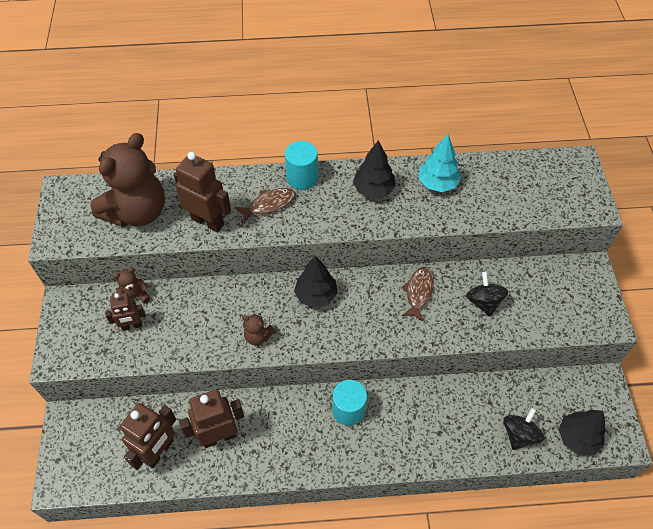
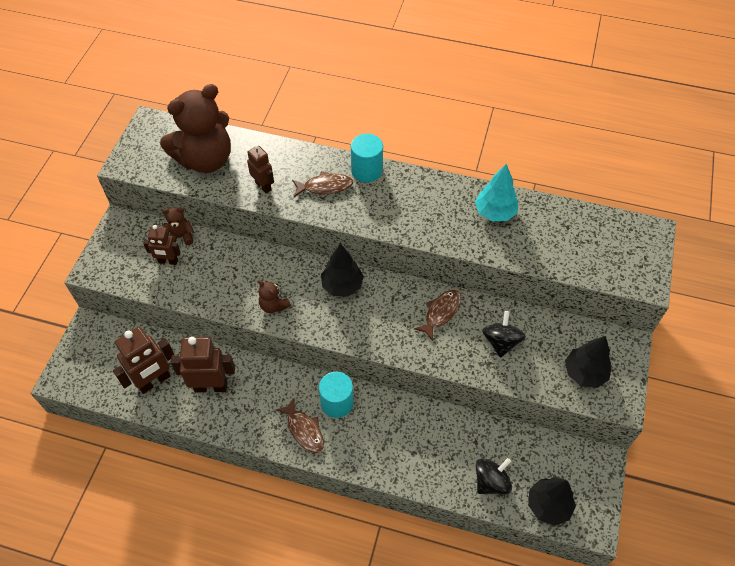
camera: 20 degrees right, 0 degrees up
brown robot [174,152,231,232] -> brown robot [247,144,274,193], size x0.60
black tree [353,140,396,199] -> black tree moved to [565,336,612,388]
none -> brown fish [276,397,324,453]

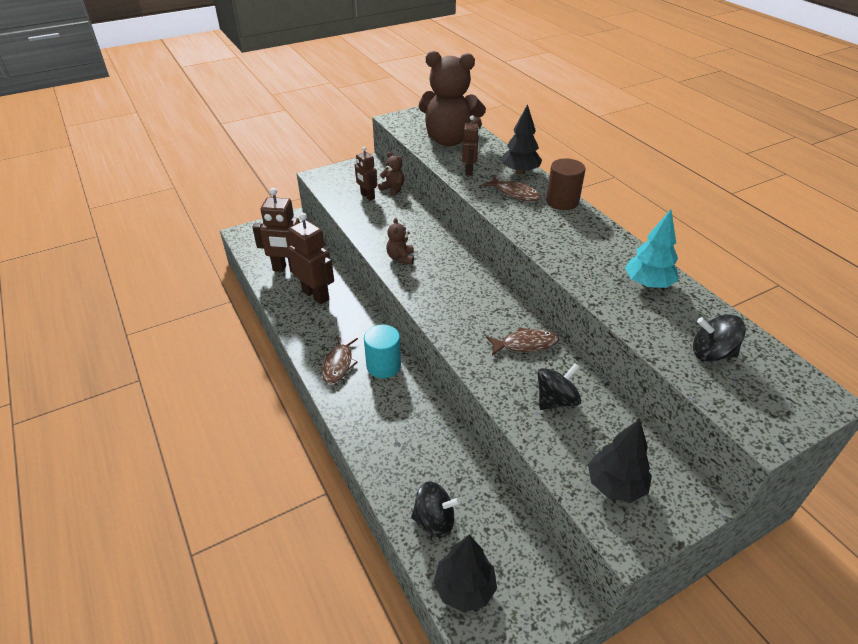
camera: 45 degrees right, 15 degrees down
black tree [321,244,364,296] -> black tree moved to [501,104,542,174]
turquoise cylinder [351,133,383,182] -> brown cylinder [546,158,585,210]
none -> black spinning top [693,314,746,362]

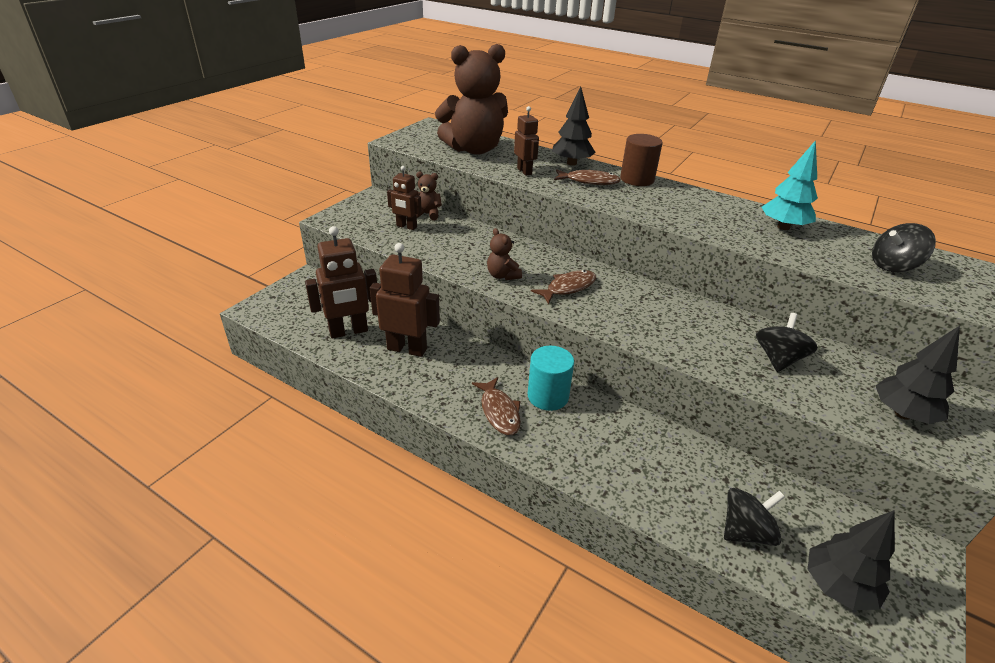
camera: 30 degrees left, 5 degrees down
brown fish [486,327,559,355] -> brown fish moved to [531,270,596,304]

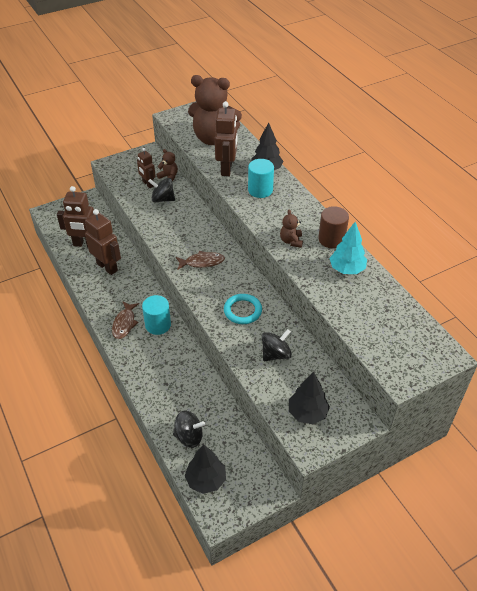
camera: 30 degrees right, 10 degrees up
brown teddy bear [487,228,522,280] -> brown teddy bear moved to [280,209,303,248]
brown robot [514,106,539,176] -> brown robot [215,101,237,176], size x1.66
brown fish [554,169,621,185] -> turquoise cylinder [248,159,274,198]
brown cylinder [620,134,663,186] -> brown cylinder moved to [318,206,349,248]
black spinning top [872,223,936,272] -> black spinning top moved to [148,178,175,202]
none -> turquoise ring [224,294,262,324]

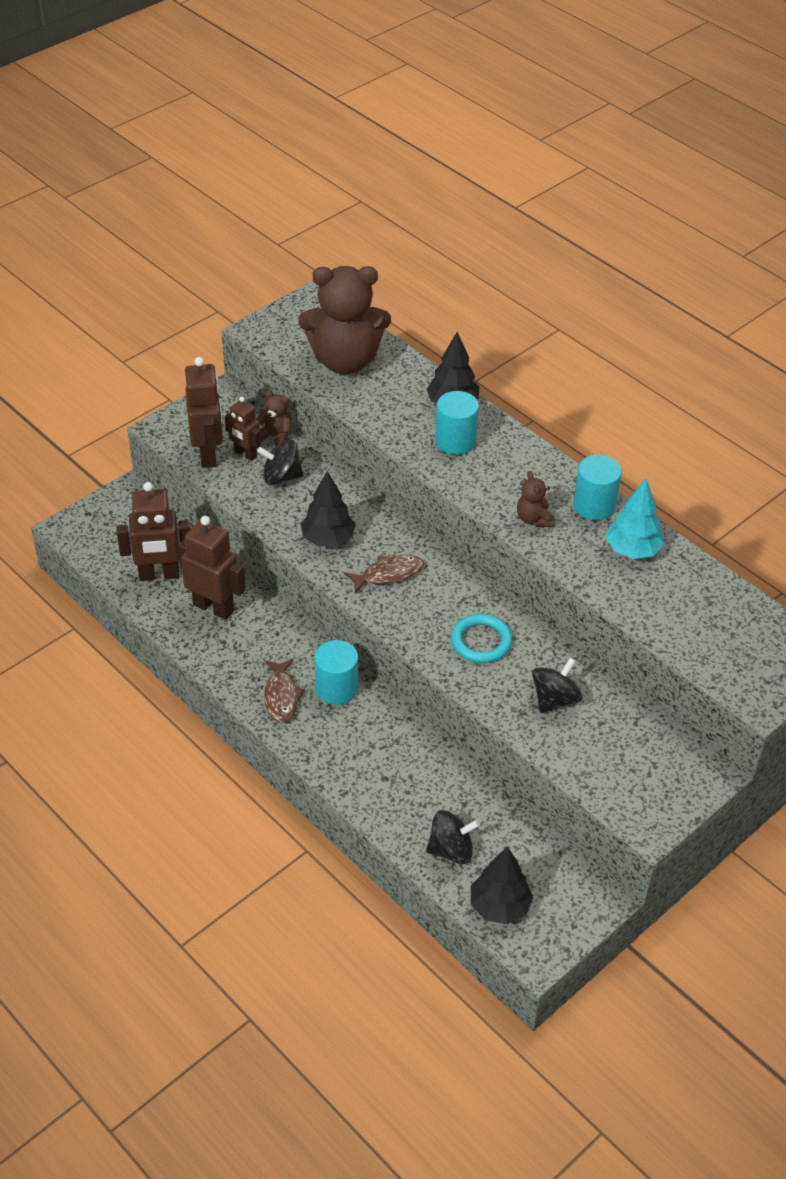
camera: 15 degrees left, 0 degrees up
brown robot [215,101,237,176] -> brown robot moved to [185,357,223,468]
black tree [289,372,330,424] -> black tree moved to [301,471,356,547]
brown cylinder [318,206,349,248] -> turquoise cylinder [573,455,622,520]

